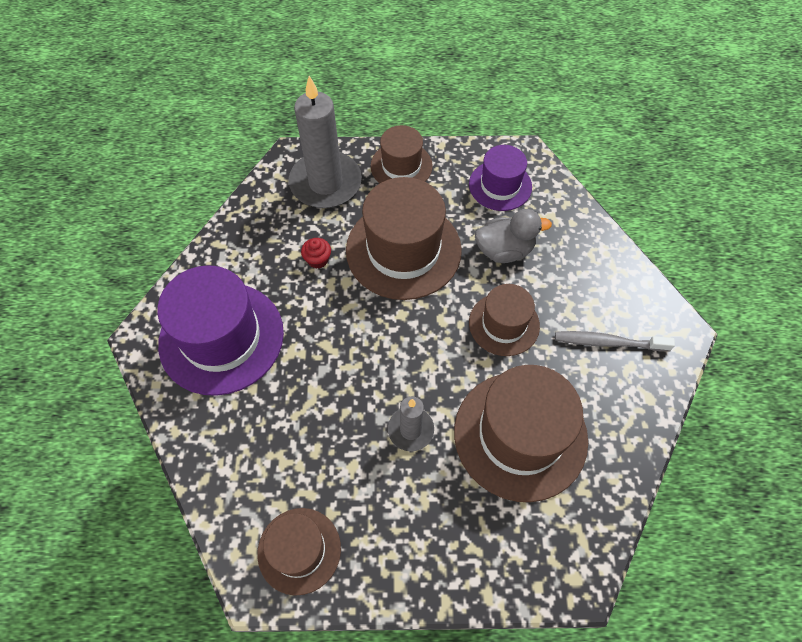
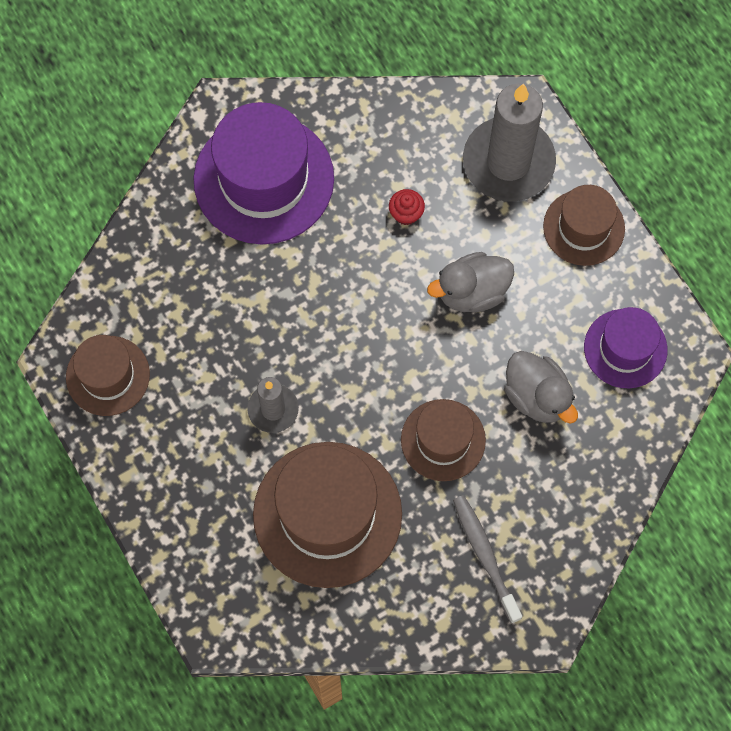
camera: 60 degrees right, 10 degrees up
brown hat [346,177,462,300] -> grey duck [427,252,514,312]

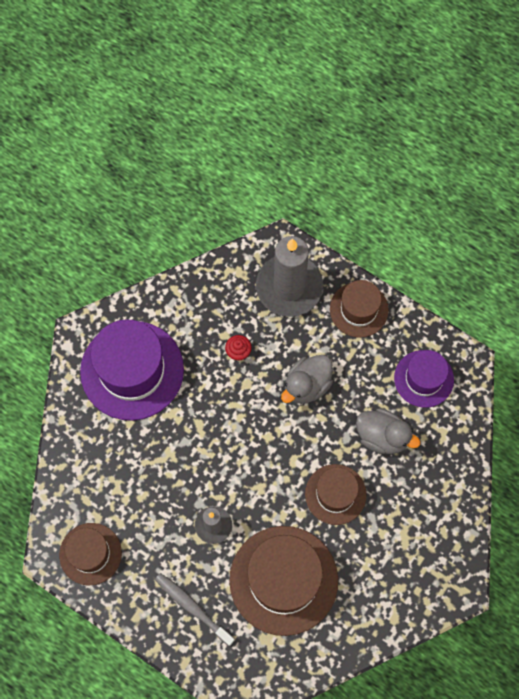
camera: 25 degrees left, 0 degrees up
grey toothbrush [453,495,522,623] -> grey toothbrush moved to [155,573,235,646]

